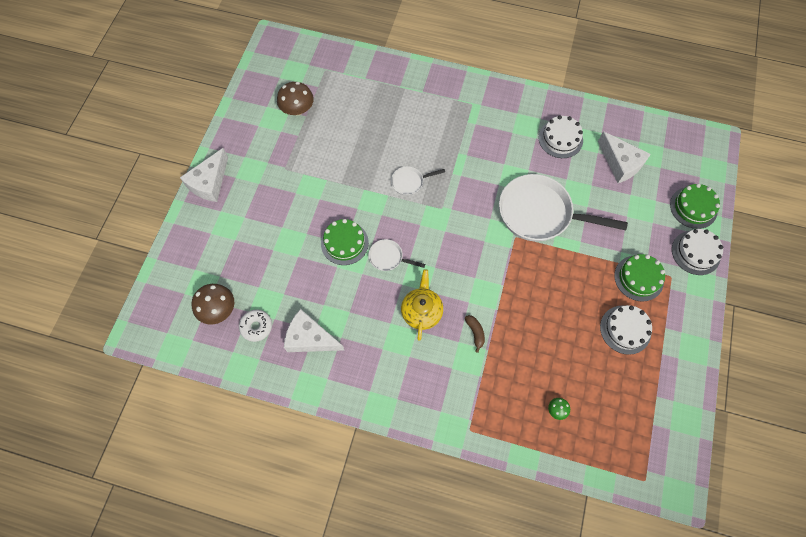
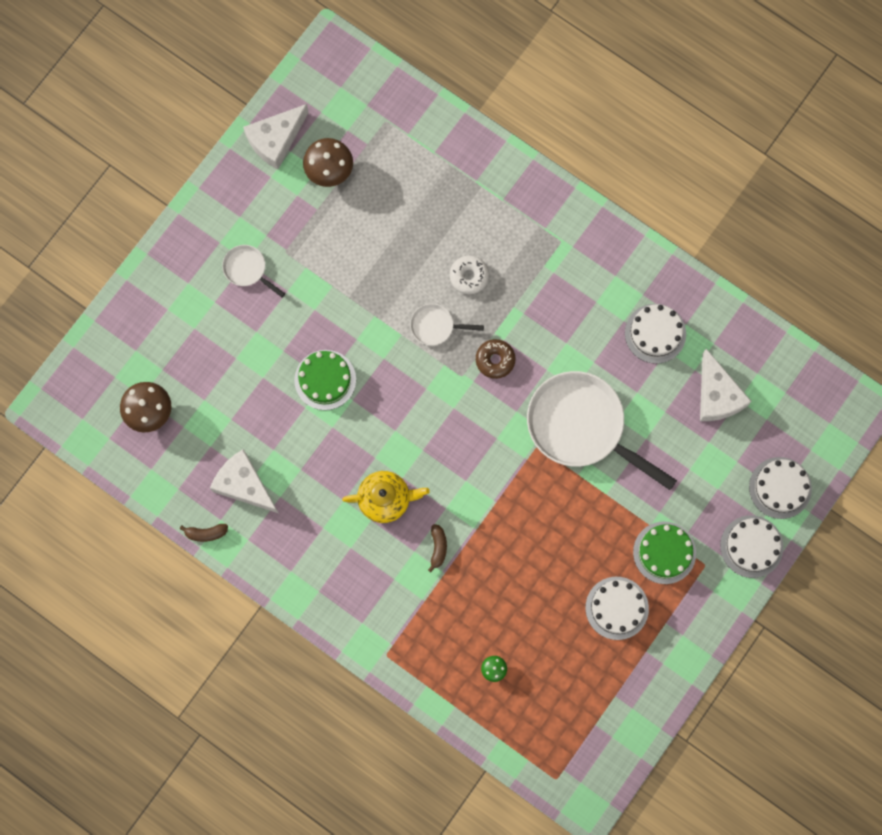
camera: 20 degrees right, 10 degrees up
white cheese [180,148,228,202] -> white cheese moved to [243,104,309,170]
white donut [239,309,272,342] -> white donut moved to [450,256,489,294]
white pan [368,239,425,271] -> white pan moved to [222,245,285,298]
yellow teapot [401,269,443,340] -> yellow teapot turned 60 degrees clockwise [342,471,430,523]
green cake [670,183,720,229] -> white cake [749,457,812,519]
none -> brown banana [179,524,228,542]
none -> brown donut [476,339,516,379]

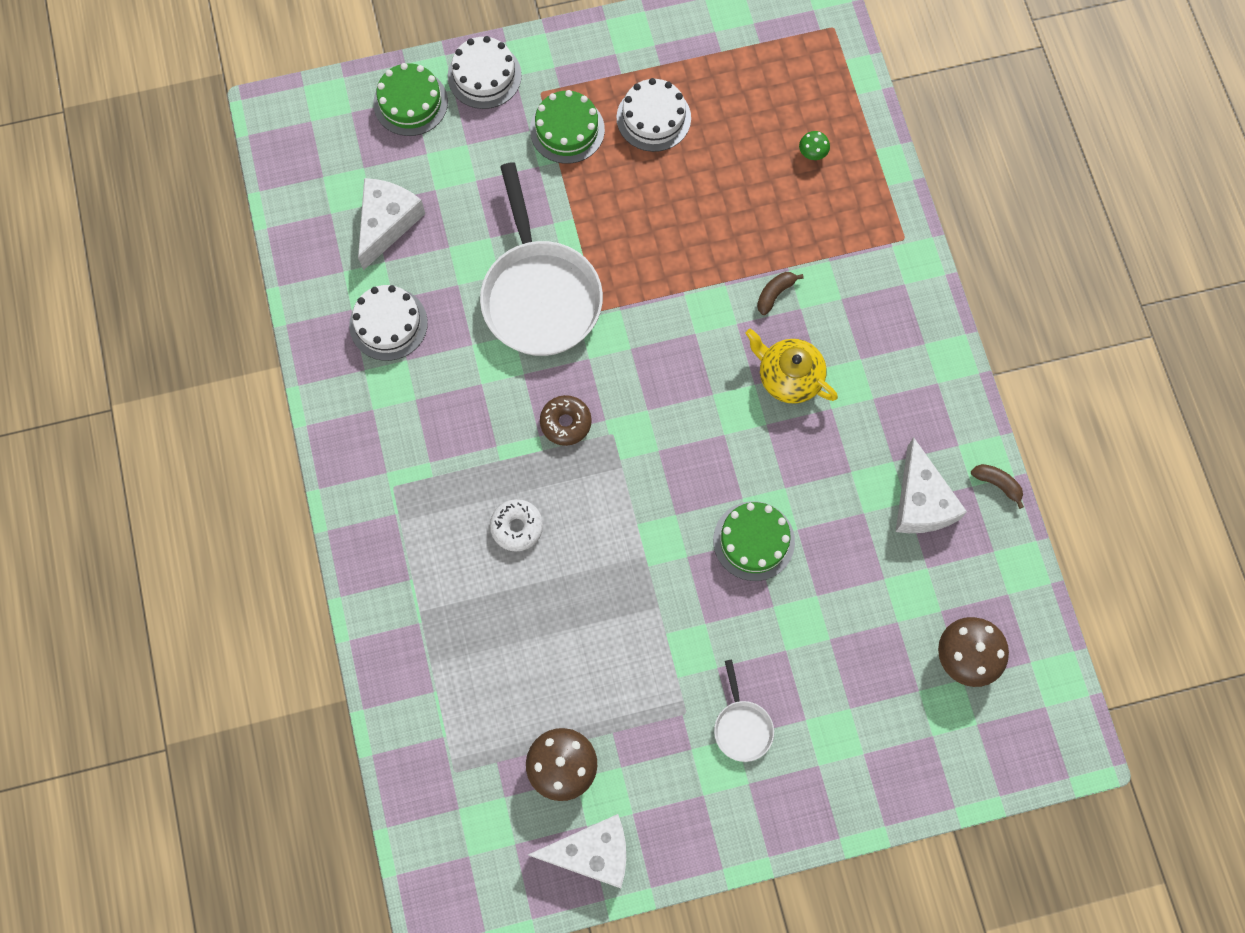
camera: 140 degrees left, 5 degrees down
white pan [410,303,484,345] -> none
white cake [749,457,812,519] -> green cake [373,63,448,136]

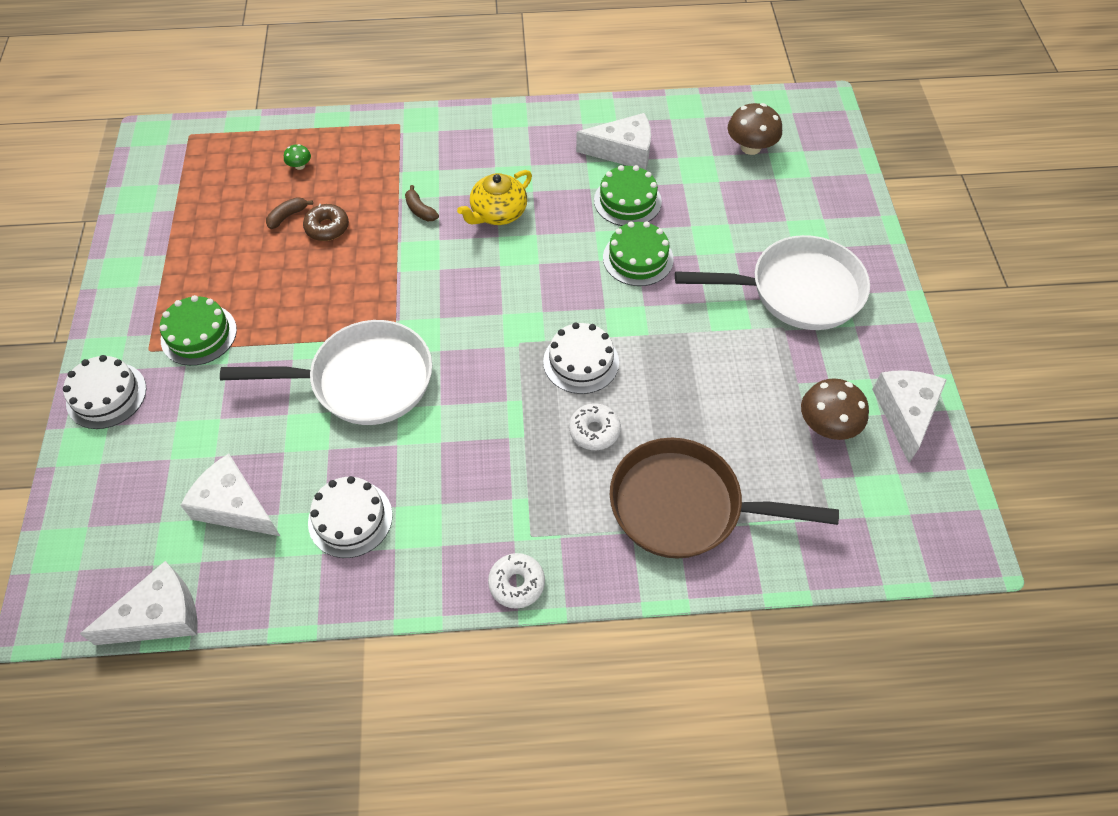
camera: 80 degrees left, 15 degrees down
green cake [373,63,448,136] -> green cake moved to [594,165,662,226]
brown donut [540,395,592,446] -> brown donut moved to [303,204,349,241]
white cake [617,78,691,152] -> white cake moved to [543,322,619,394]
white pan [714,660,774,762] -> white pan [675,235,870,330], size x2.21
brown banana [971,464,1024,509] -> brown banana moved to [266,197,313,229]
none -> white cheese [80,561,198,645]
none -> white donut [488,553,545,609]
none -> brown pan [610,438,839,559]

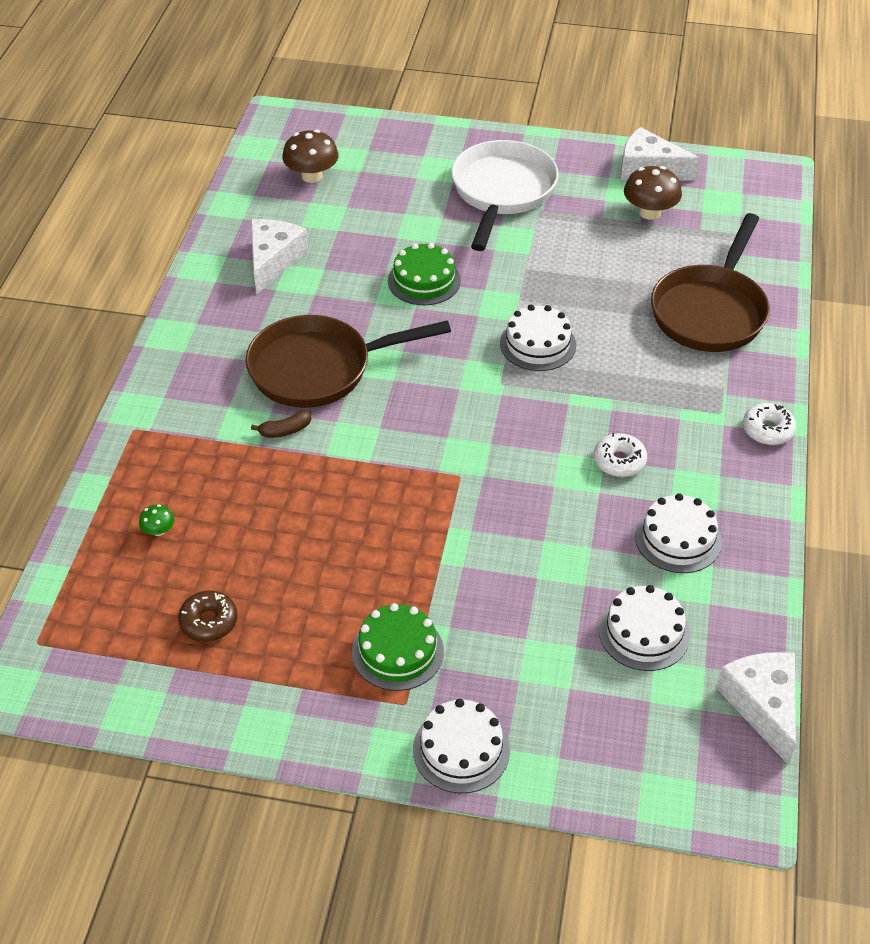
camera: 75 degrees left, 10 degrees down
white cheese [180,454,280,536] -> white cake [599,585,690,671]
white pan [220,320,432,425] -> none
brown banana [266,197,313,229] -> none
brown donut [303,204,349,241] -> brown donut moved to [178,590,238,642]
yellow teapot [457,170,532,225] -> brown pan [245,315,451,408]
white donut [569,403,621,450] -> white donut moved to [594,433,647,477]
green cake [594,165,662,226] -> none

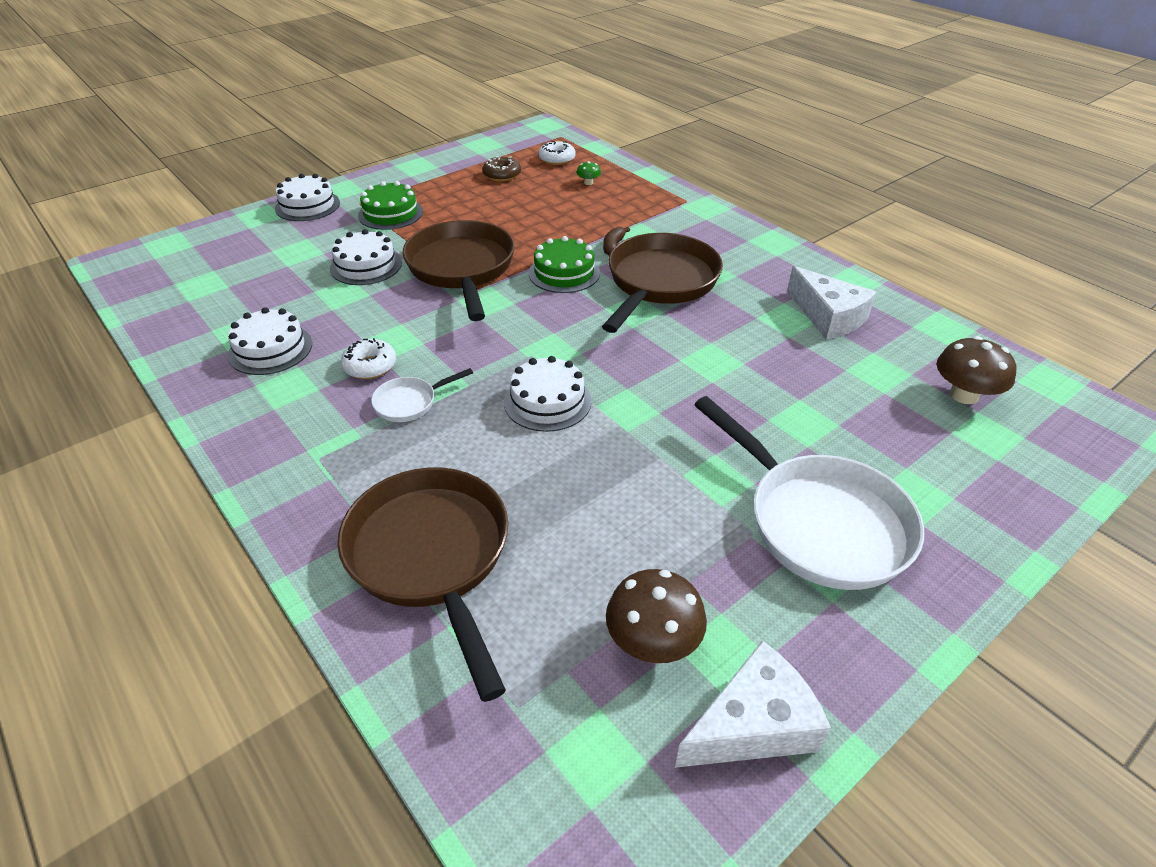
camera: 130 degrees right, 5 degrees down
green cake [388,243,461,305] -> green cake moved to [529,236,600,293]
white cake [599,585,690,671] -> white cake moved to [330,229,402,285]
white cheese [716,652,796,765] -> none
white donut [743,403,796,445] -> white donut moved to [538,141,576,165]
none -> white pan [371,368,473,422]
none -> brown pan [403,220,515,321]

